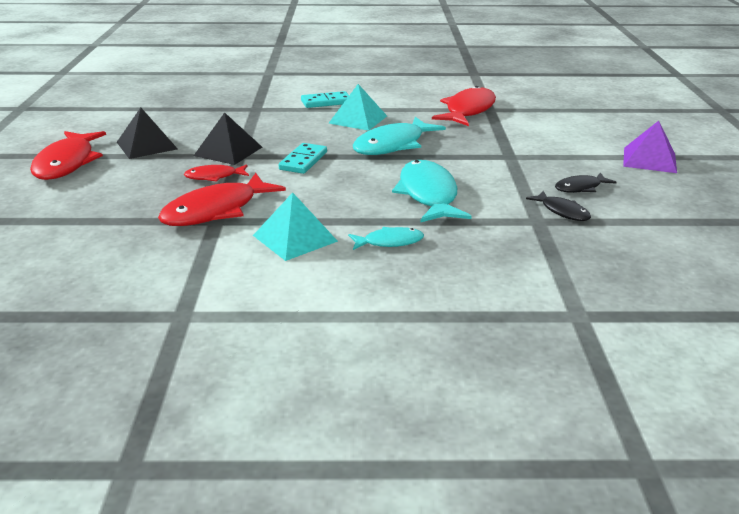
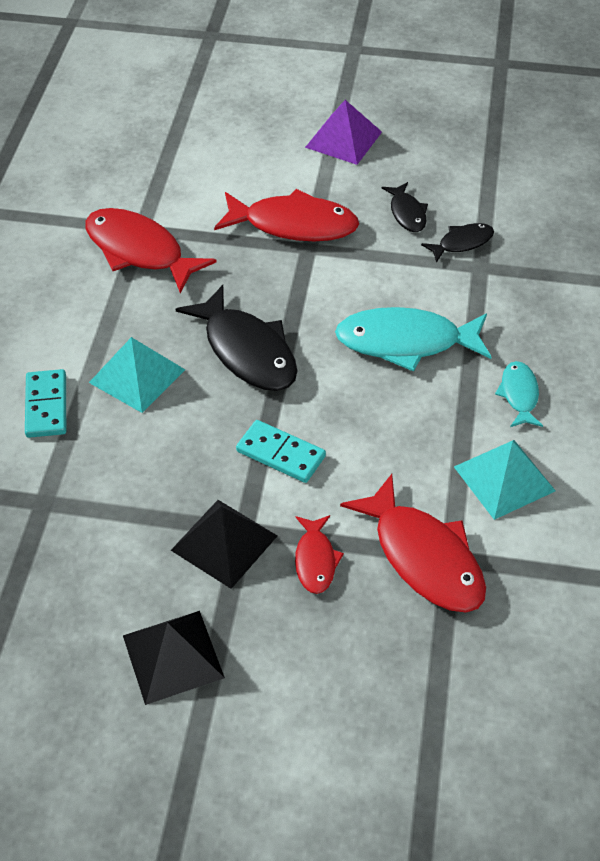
camera: 80 degrees left, 20 degrees up
red fish [30,131,106,180] -> red fish moved to [214,189,359,241]
turquoise fish [353,117,446,155] -> black fish [176,285,297,391]

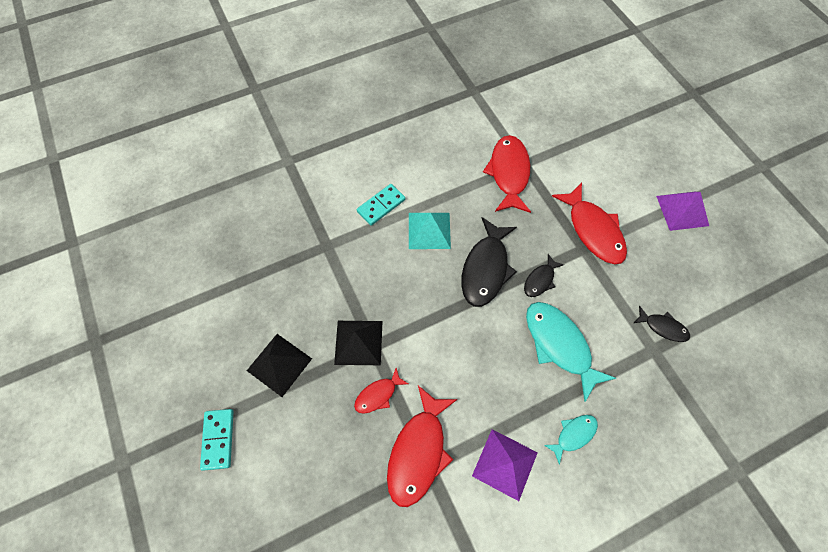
camera: 55 degrees right, 15 degrees up
turquoise domino [236,420,326,483] -> turquoise domino moved to [200,409,234,471]
black fish [382,182,428,232] -> black fish moved to [524,254,564,297]
turquoise pyramid [454,440,556,520] -> purple pyramid [472,429,538,501]

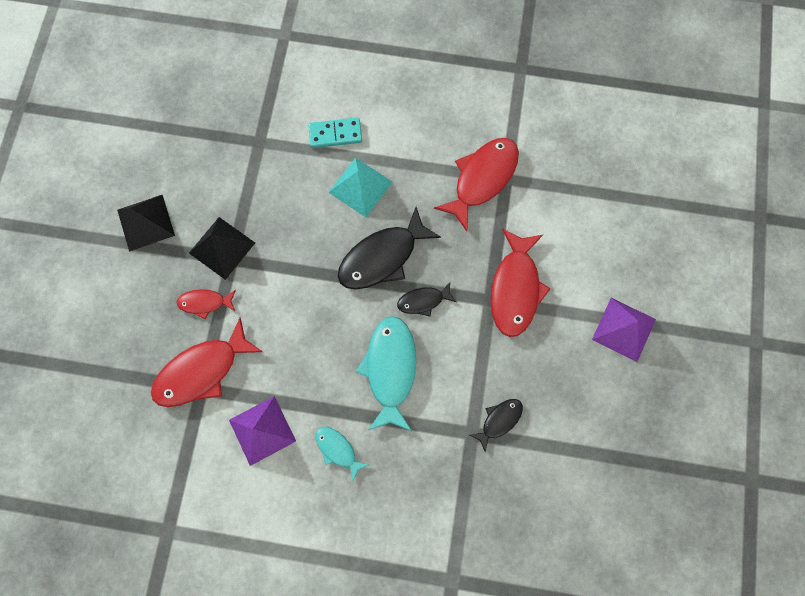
camera: 35 degrees right, 10 degrees up
turquoise domino [200,409,234,471] -> none
turquoise fish [544,415,598,465] -> turquoise fish turned 135 degrees counterclockwise [315,427,369,481]
black fish [634,306,690,342] -> black fish turned 105 degrees counterclockwise [470,399,523,452]

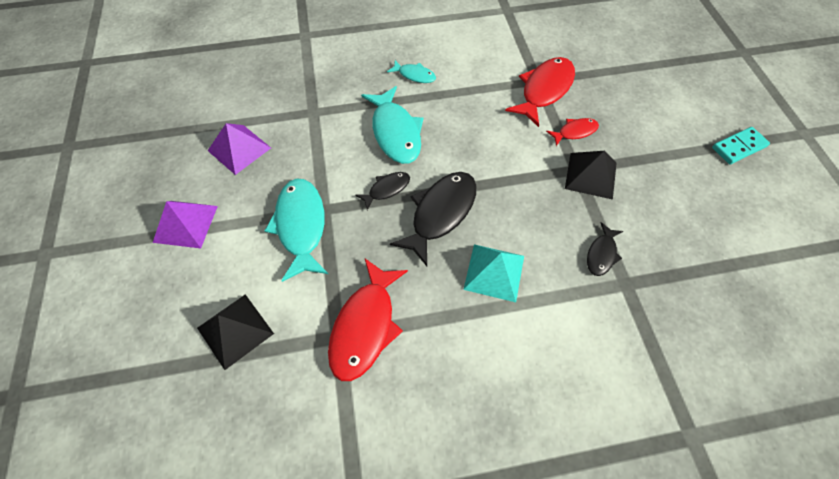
camera: 160 degrees right, 15 degrees down
black pyramid [117,195,175,252] -> black pyramid moved to [197,294,274,370]
purple pyramid [229,396,296,466] -> purple pyramid moved to [208,123,271,175]
turquoise domino [308,118,362,148] -> turquoise domino moved to [712,127,770,164]
black fish [470,399,523,452] -> black fish moved to [587,222,623,276]
red fish [491,228,551,337] -> turquoise fish [265,179,328,282]

